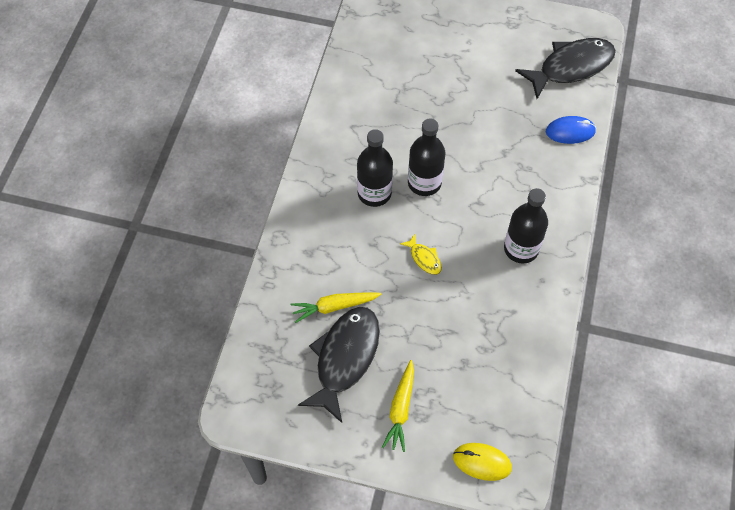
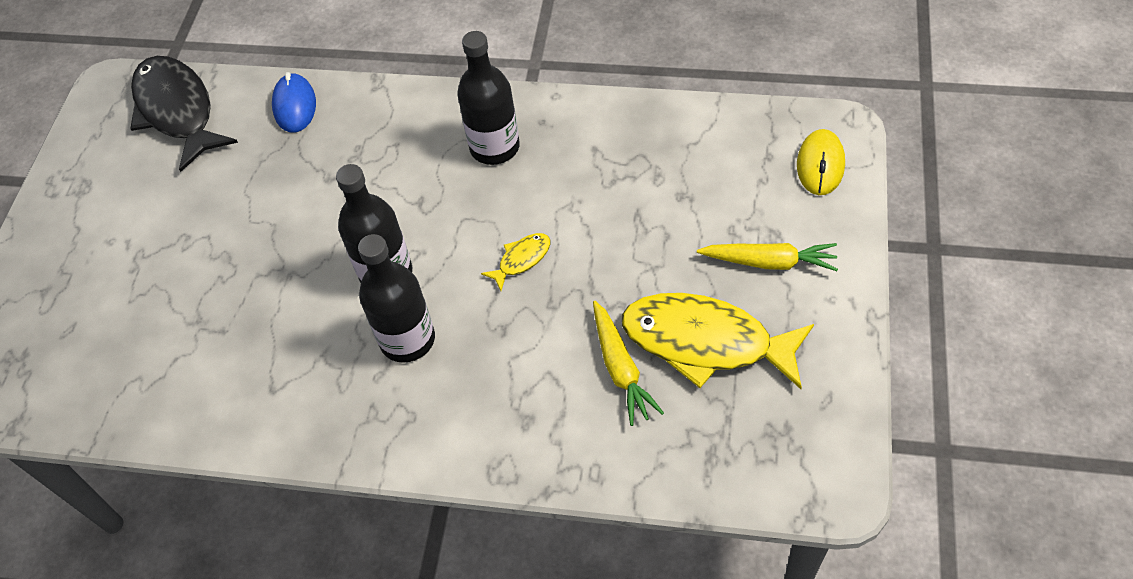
camera: 90 degrees left, 5 degrees down
black fish [298,307,380,423] -> yellow fish [622,293,814,389]

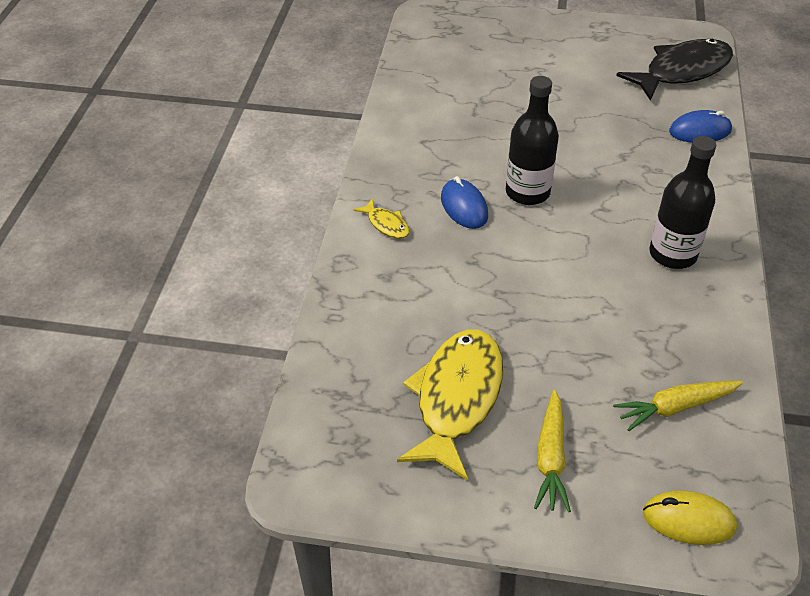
camera: 85 degrees right, 10 degrees down
black bottle [358,234,435,363] -> blue mouse [441,176,488,229]
yellow fish [481,233,550,291] -> yellow fish moved to [353,198,410,239]
yellow carrot [593,301,664,426] -> yellow carrot moved to [613,381,743,431]

